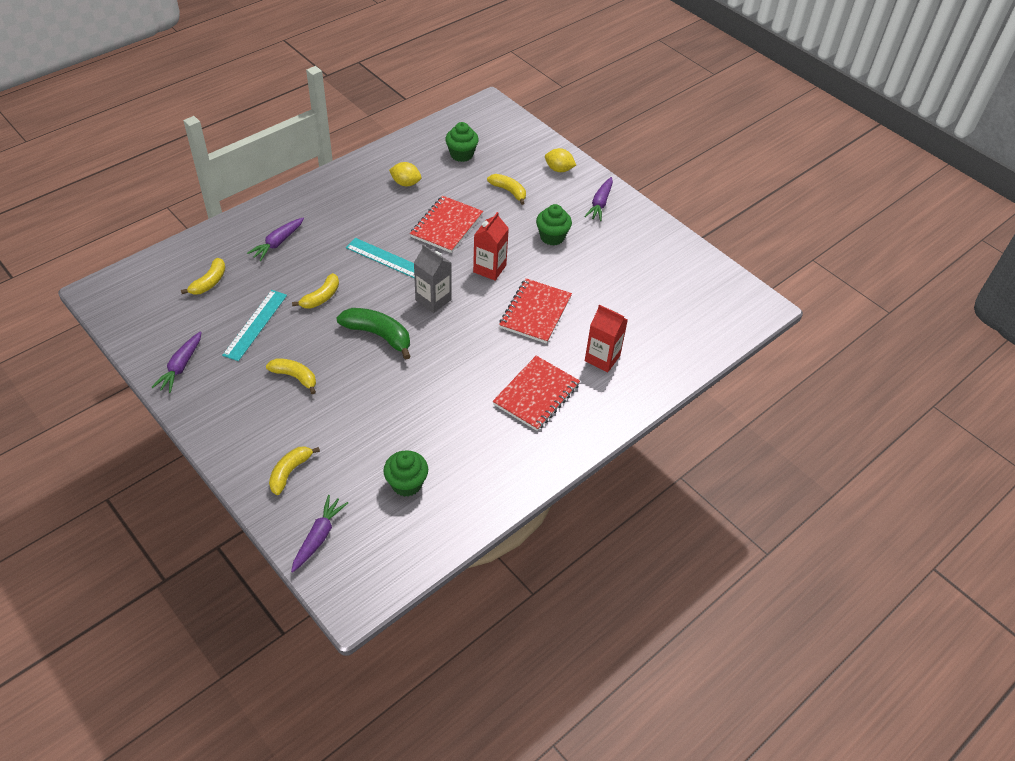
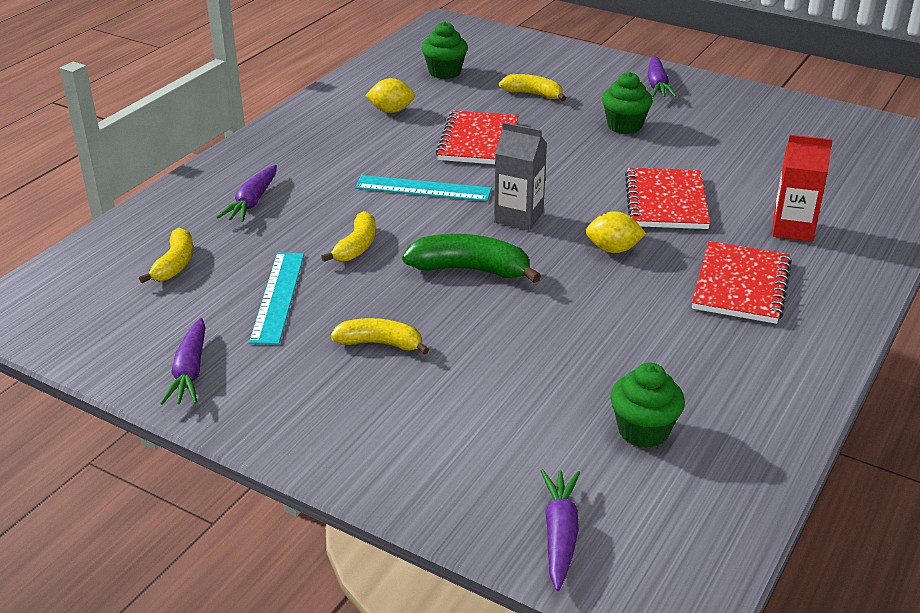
camera: 15 degrees left, 15 degrees down
yellow banana [269,446,320,495] -> none
red carton [473,212,509,281] -> none
yellow lemon [545,148,576,172] -> yellow lemon moved to [586,211,646,253]

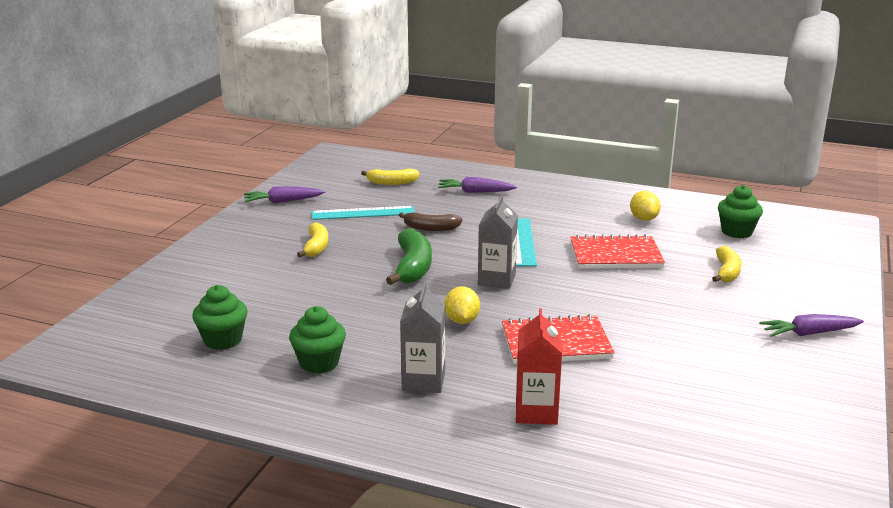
camera: 80 degrees right, 10 degrees down
yellow banana [321,211,376,262] -> brown banana [399,212,463,231]
purple carrot [541,469,580,591] -> none
green cupcake [602,72,653,134] -> green cupcake moved to [289,306,346,374]
red notebook [692,241,792,324] -> grey carton [400,282,445,393]

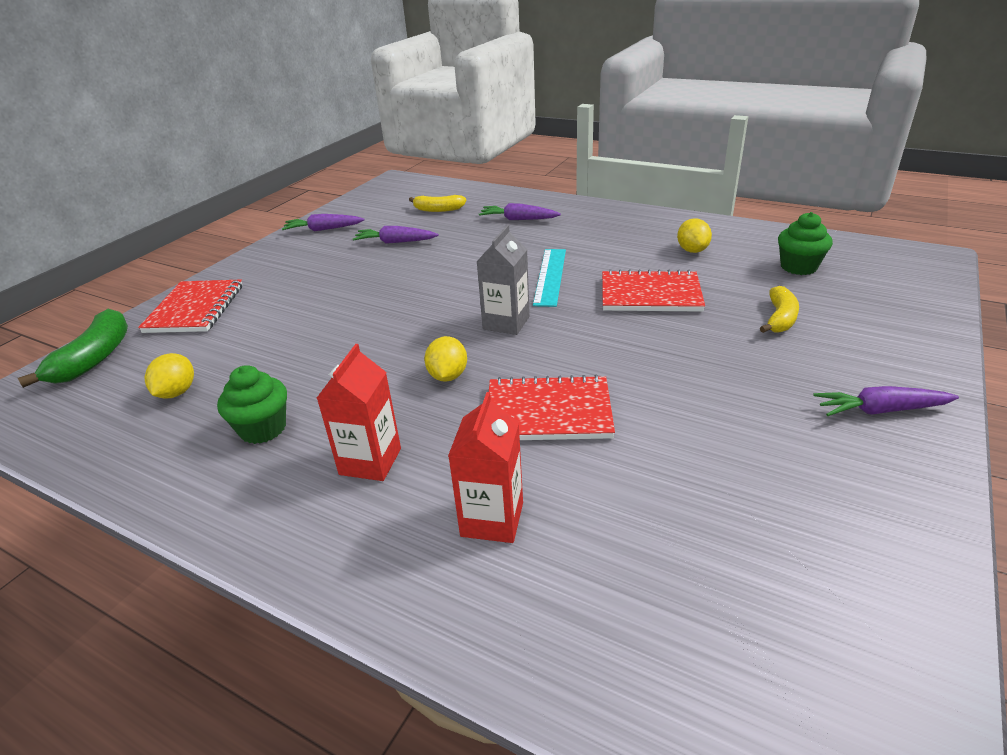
camera: 10 degrees right, 10 degrees up
green cupcake [192,285,247,350] -> yellow lemon [144,353,194,399]
yellow banana [297,223,328,257] -> none
turquoise ruler [312,206,415,220] -> purple carrot [353,226,438,244]
green banana [386,228,432,285] -> green banana moved to [18,309,128,388]
brown banana [399,212,463,231] -> none
grey carton [400,282,445,393] -> red carton [317,344,401,481]
none -> red notebook [138,280,243,333]

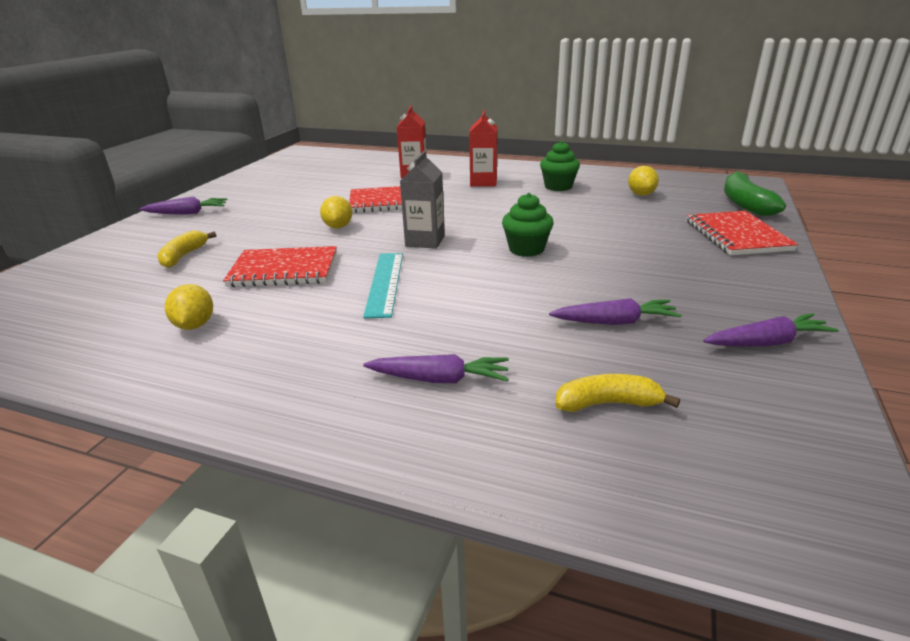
camera: 170 degrees right, 5 degrees down
yellow lemon [424,336,467,382] -> yellow lemon moved to [320,196,352,228]
green cupcake [778,212,833,275] -> green cupcake moved to [502,193,554,257]

